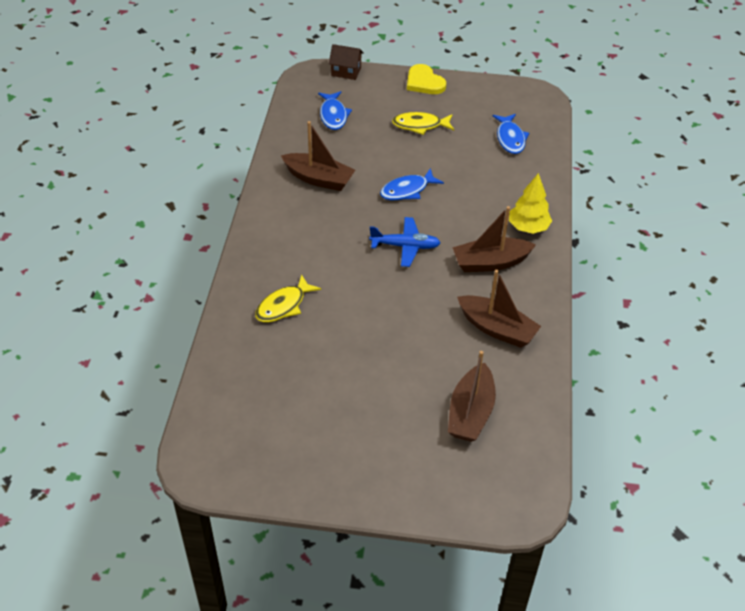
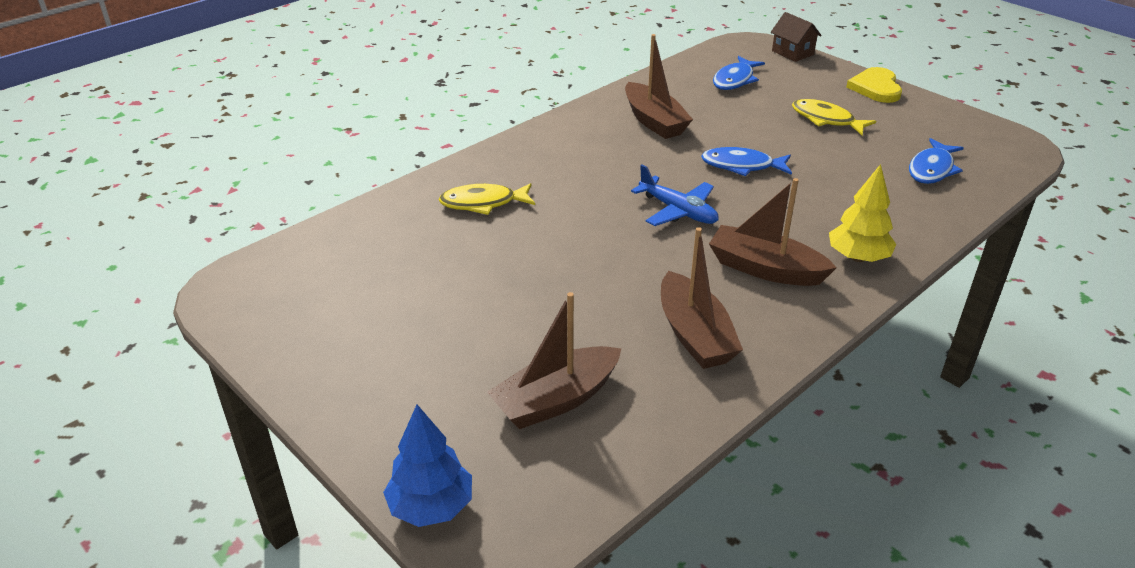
camera: 40 degrees right, 10 degrees down
none -> blue tree [383,405,472,527]

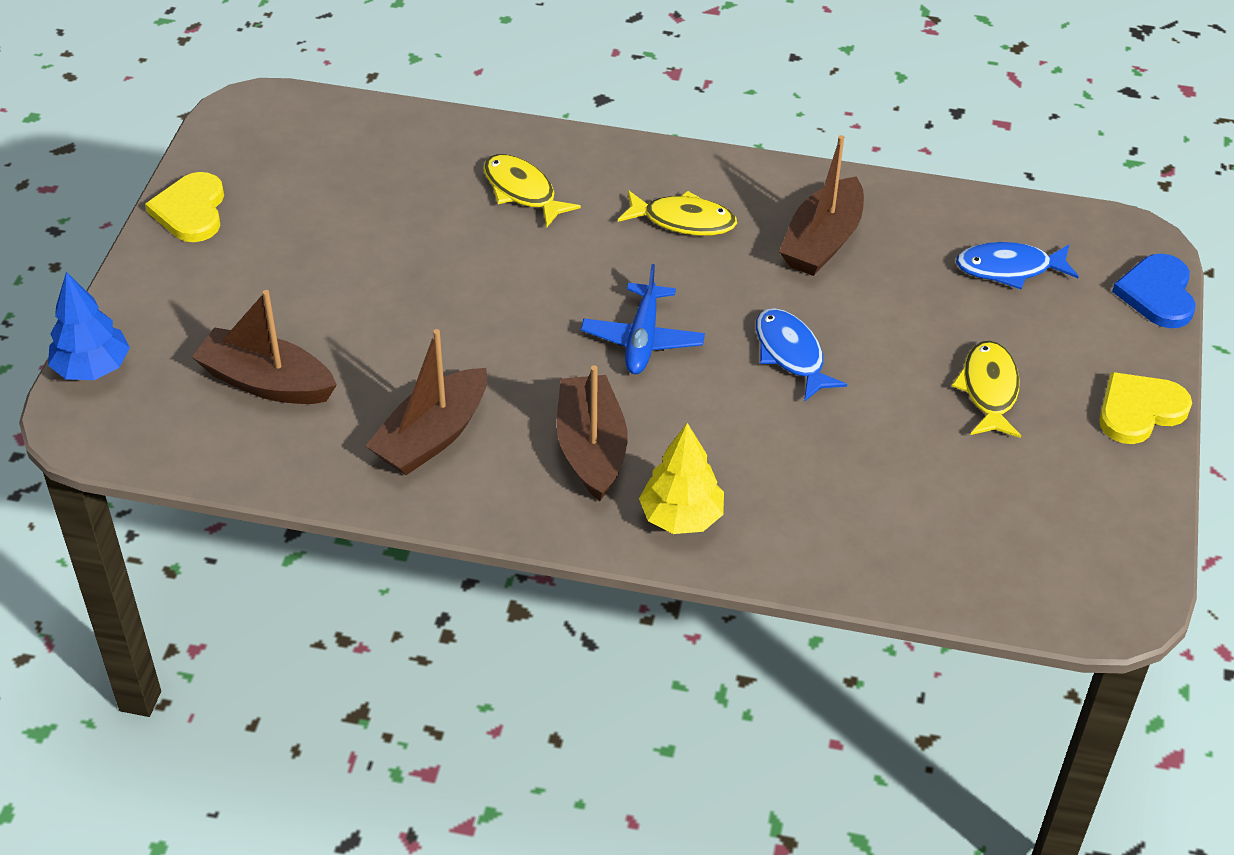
camera: 55 degrees right, 10 degrees up
brown house [771,12,822,62] -> blue heart [1112,254,1196,328]
blue fish [909,138,963,184] -> none
none -> yellow heart [145,172,224,242]
none -> yellow fish [618,190,737,236]

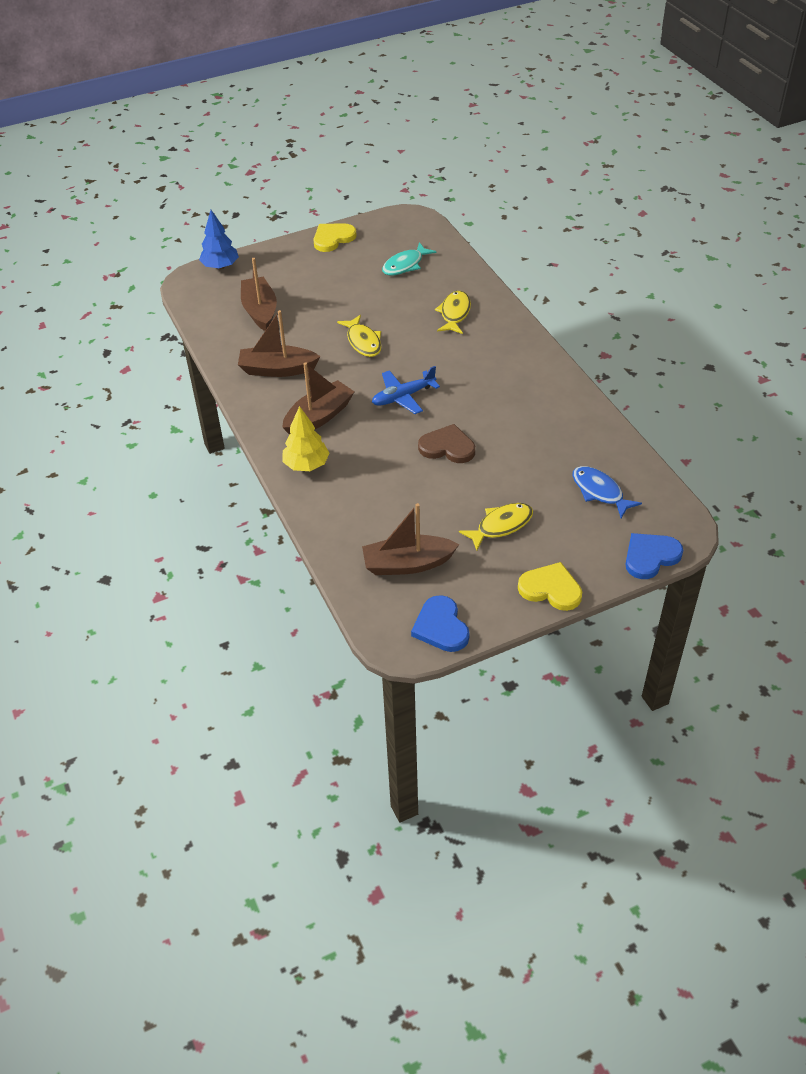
camera: 55 degrees right, 0 degrees up
yellow fish [618,190,737,236] -> yellow fish moved to [337,315,381,357]
blue fish [756,308,847,402] -> brown heart [418,424,475,463]
brown boat [779,135,864,276] -> brown boat moved to [362,503,459,575]
none -> turquoise fish [382,242,437,275]
none -> blue heart [411,595,470,652]

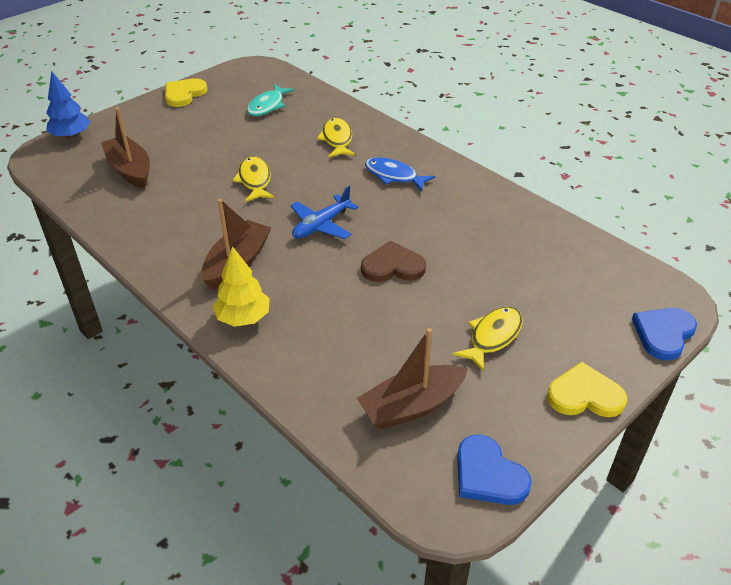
camera: 20 degrees left, 5 degrees down
brown boat [238,310,321,377] -> none
yellow fish [337,315,381,357] -> yellow fish turned 150 degrees counterclockwise [232,156,274,202]
blue fish [573,466,642,518] -> blue fish moved to [365,157,435,192]

